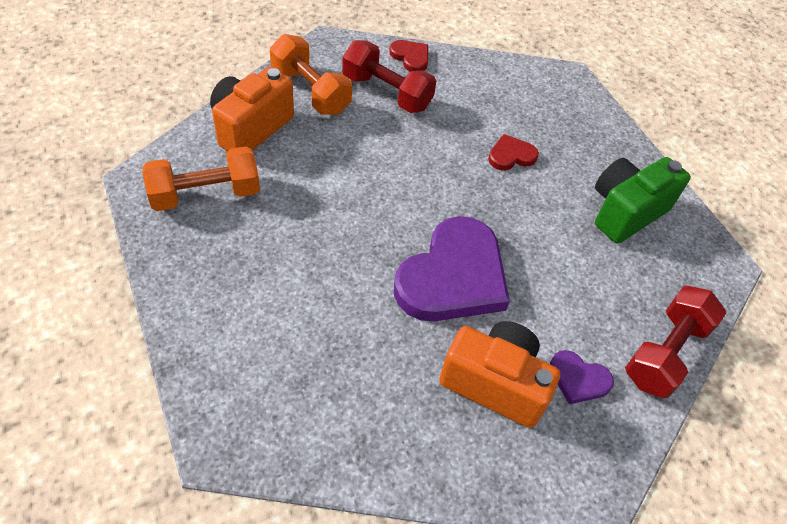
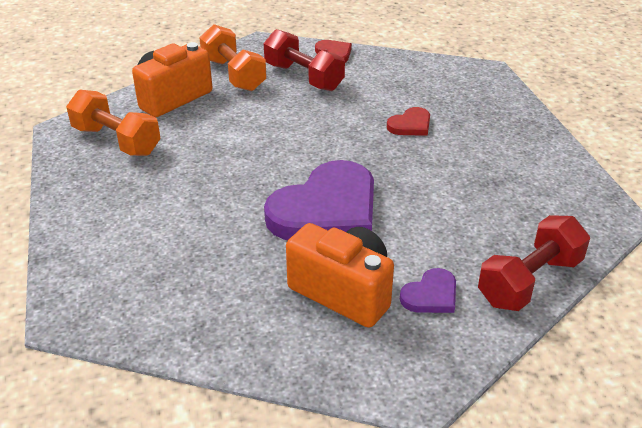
camera: 15 degrees right, 15 degrees down
orange dumbbell [142,146,260,211] -> orange dumbbell turned 45 degrees clockwise [66,90,161,156]
red heart [488,134,539,170] -> red heart turned 150 degrees clockwise [387,107,430,136]
purple heart [550,350,614,404] -> purple heart turned 75 degrees counterclockwise [400,268,456,313]
green camera [595,157,691,244] -> none

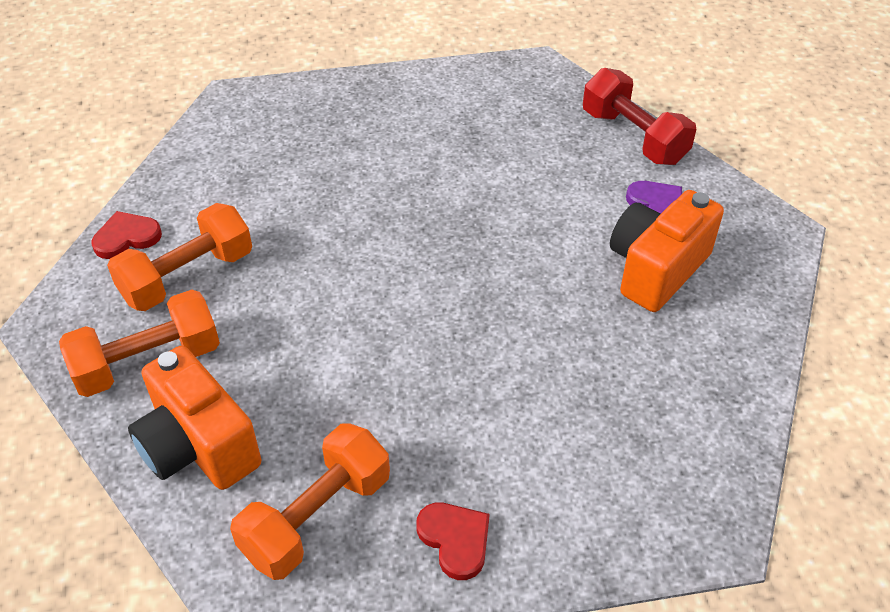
camera: 85 degrees left, 10 degrees up
red dumbbell [264,29,345,91] -> orange dumbbell [107,203,252,311]
purple heart [264,160,374,240] -> none
red heart [387,107,430,136] -> red heart moved to [416,503,490,580]

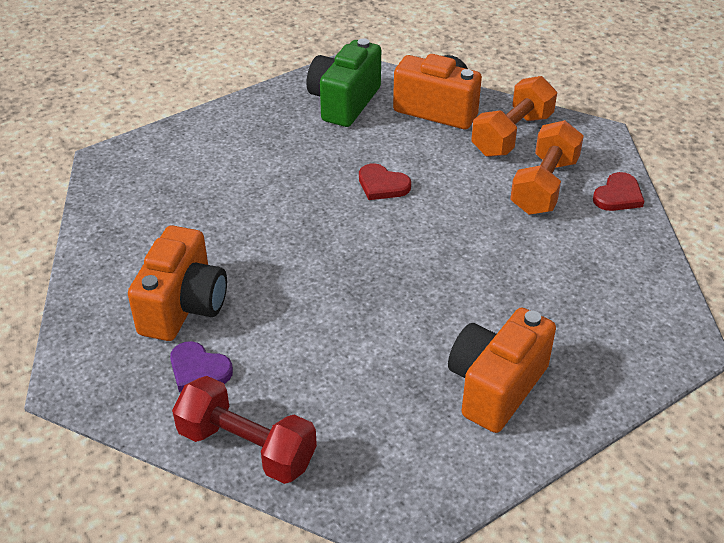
camera: 155 degrees right, 5 degrees down
orange dumbbell [230,423,390,580] -> green camera [306,38,381,127]
red heart [416,503,490,580] -> red heart moved to [359,163,411,200]
none -> orange camera [448,308,556,433]

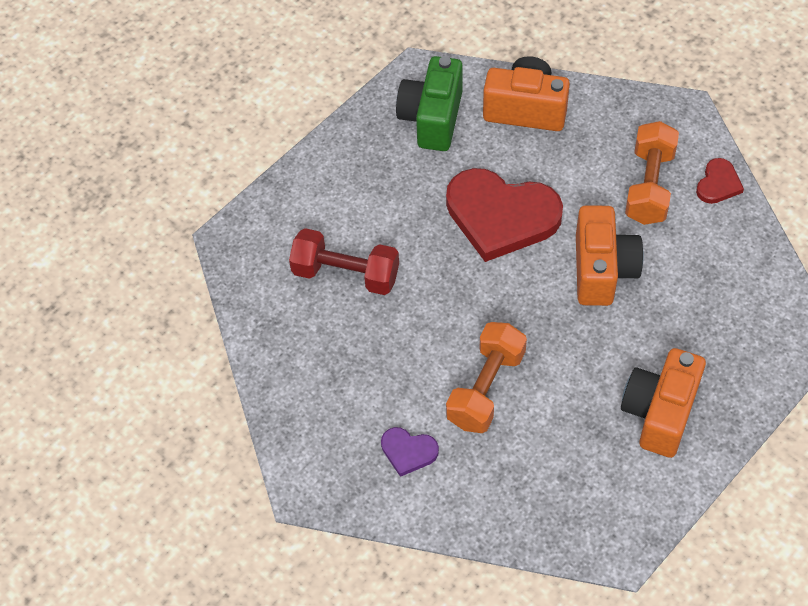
camera: 10 degrees left, 15 degrees up
orange camera [128,226,227,341] -> orange camera moved to [576,205,644,306]
red dumbbell [172,376,317,484] -> red dumbbell moved to [289,228,399,295]
red heart [359,163,411,200] -> red heart [446,168,563,262], size x2.21
orange dumbbell [471,76,557,157] -> orange dumbbell moved to [446,322,527,433]

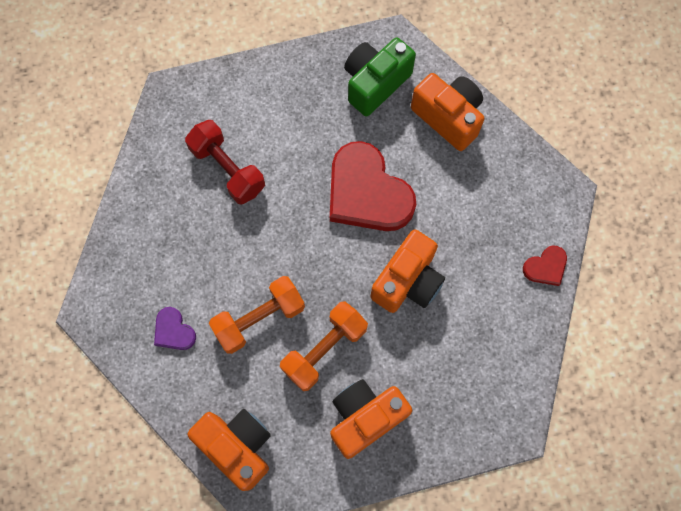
camera: 30 degrees right, 15 degrees up
orange dumbbell [625,121,679,225] -> orange dumbbell moved to [280,301,368,391]
none -> orange camera [187,409,271,491]

